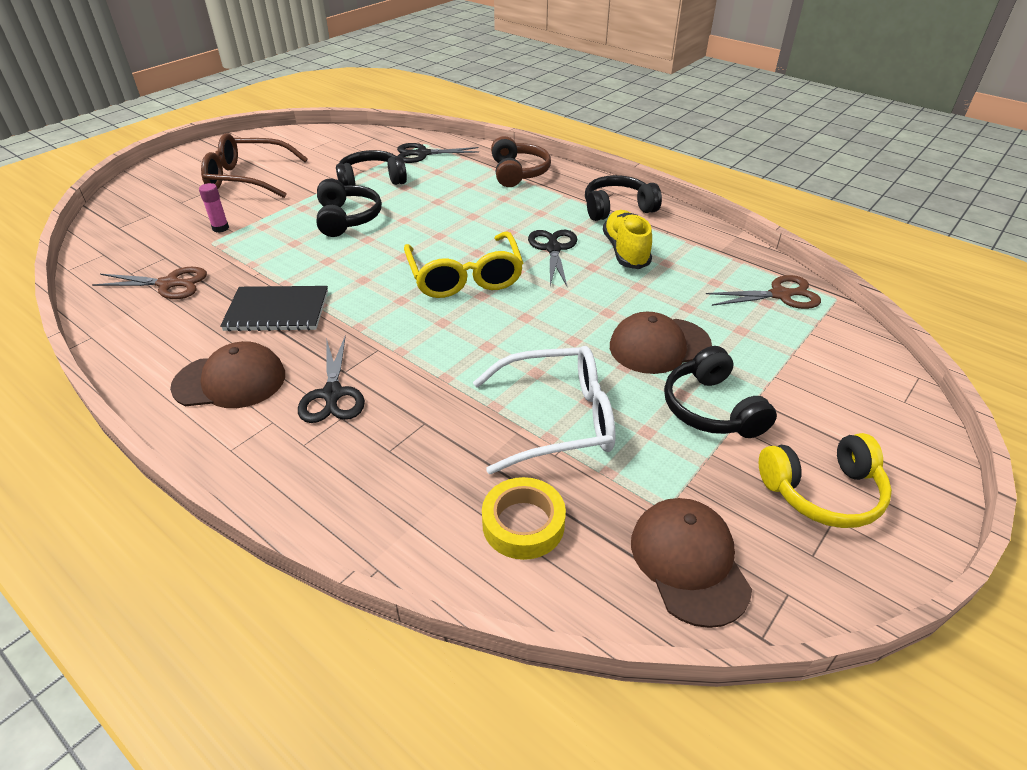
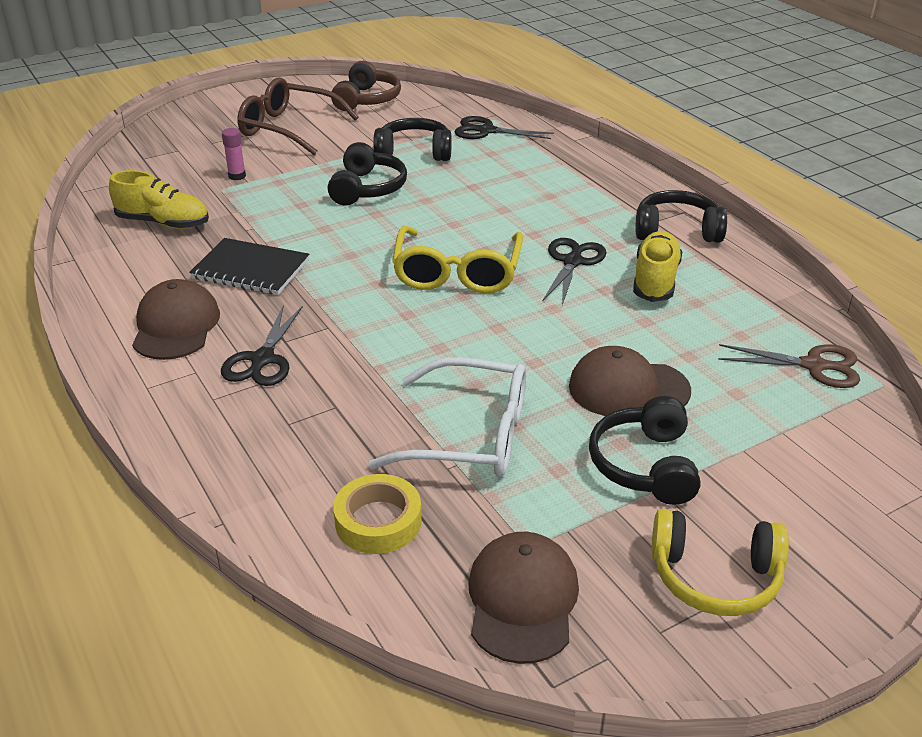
camera: 20 degrees right, 5 degrees down
brown scissors [92,267,207,299] -> yellow shoe [109,170,209,229]
brown cap [170,341,285,408] -> brown cap turned 105 degrees counterclockwise [132,279,220,360]
brown headphones [491,136,551,187] -> brown headphones moved to [331,61,401,111]

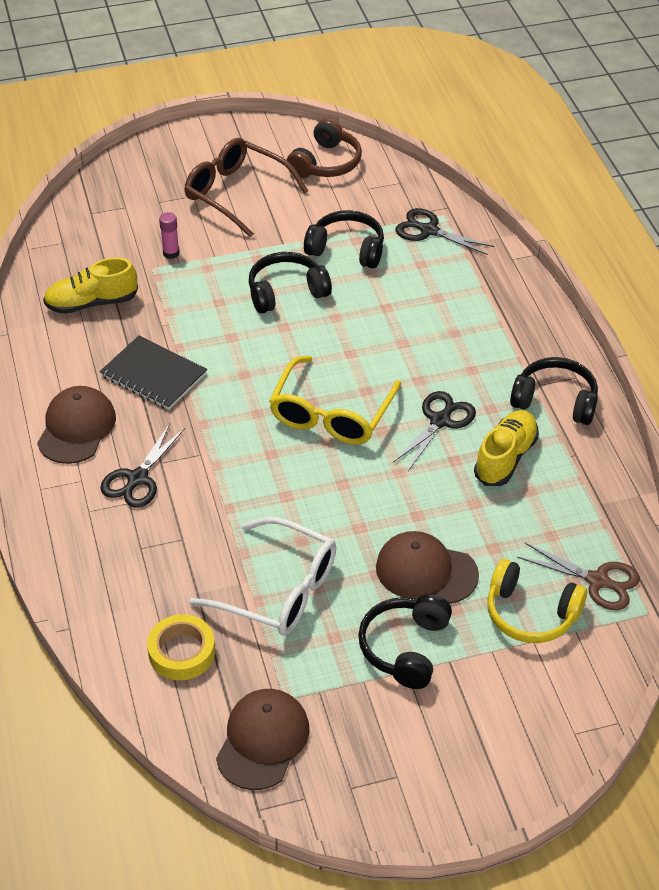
camera: 15 degrees right, 10 degrees up
yellow shoe [109,170,209,229] -> yellow shoe turned 135 degrees clockwise [43,257,138,314]
black headphones [328,142,407,206] -> black headphones turned 135 degrees counterclockwise [249,252,332,313]
yellow headphones [651,509,789,616] -> yellow headphones moved to [487,559,587,643]

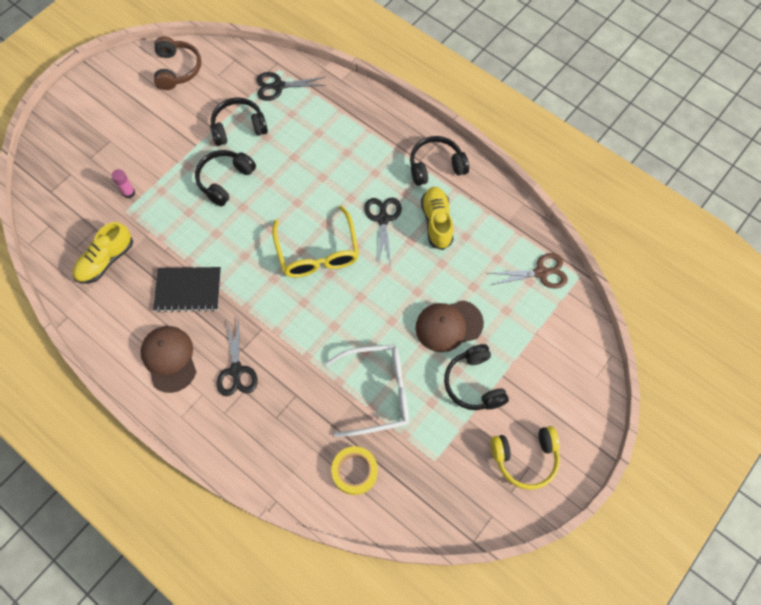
camera: 35 degrees left, 20 degrees up
brown glasses [184,138,308,237] -> none
brown cap [216,689,309,790] -> none
yellow headphones [487,559,587,643] -> yellow headphones moved to [491,426,560,489]

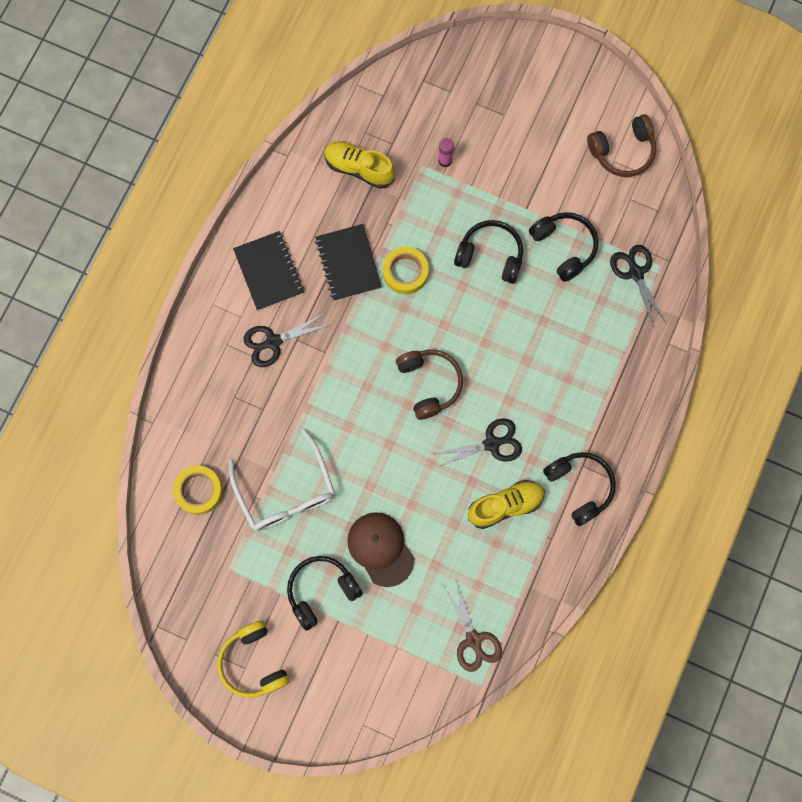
camera: 75 degrees right, 10 degrees up
brown cap [140,326,196,393] -> black notebook [233,231,304,311]
yellow glasses [272,205,359,277] -> brown headphones [396,349,463,420]
none -> yellow tape [383,247,429,294]

